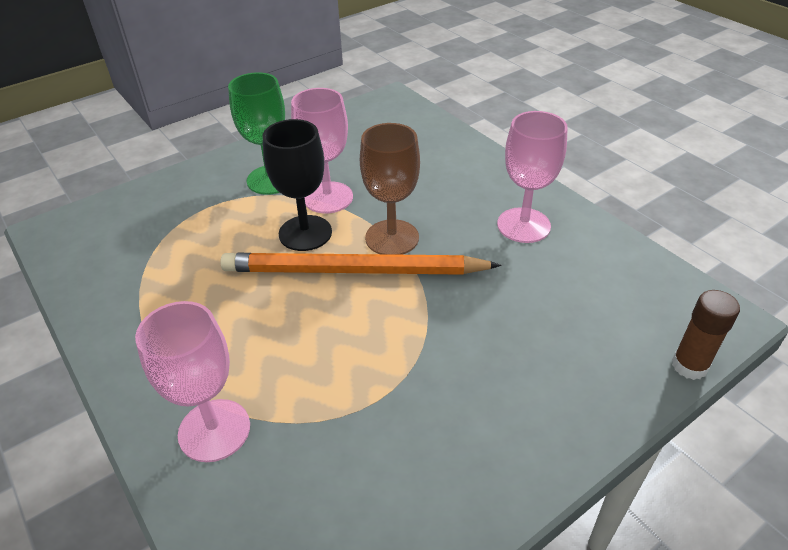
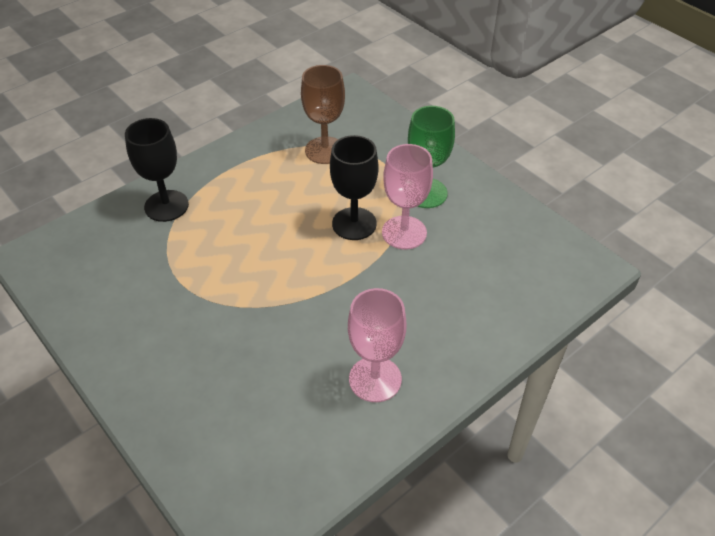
camera: 85 degrees right, 5 degrees up
pink goblet [135,301,250,462] -> black goblet [125,118,189,222]
orange pencil [220,253,501,275] -> none
brown goblet [360,123,420,255] -> brown goblet moved to [301,65,345,164]
brown glue stick [672,290,740,380] -> none

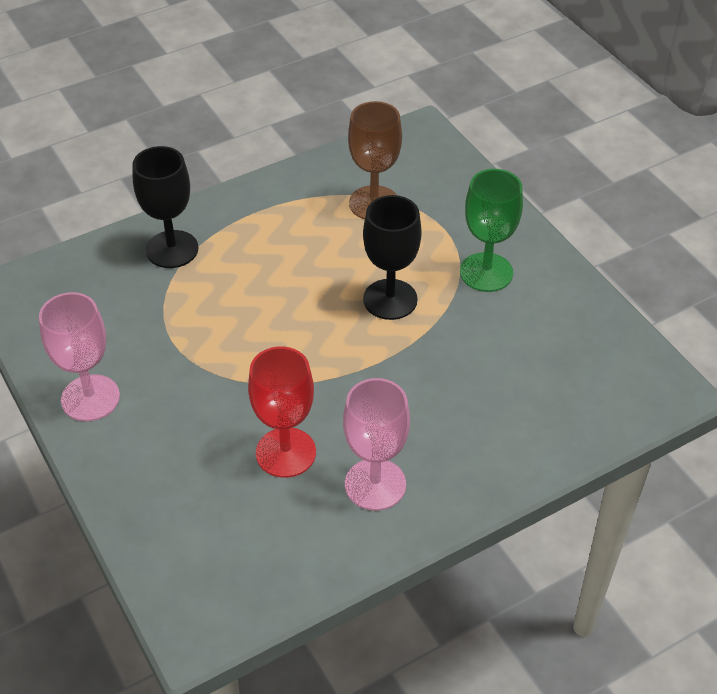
camera: 10 degrees right, 0 degrees up
pink goblet [382,144,433,249] -> pink goblet moved to [39,292,120,421]
none -> red goblet [248,346,316,478]

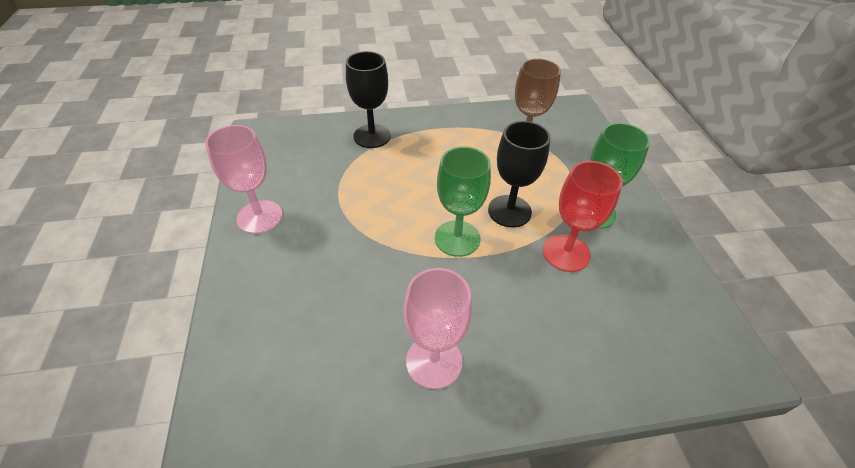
camera: 20 degrees right, 0 degrees up
red goblet [248,346,316,478] -> red goblet moved to [543,161,623,272]
none -> green goblet [435,146,491,257]

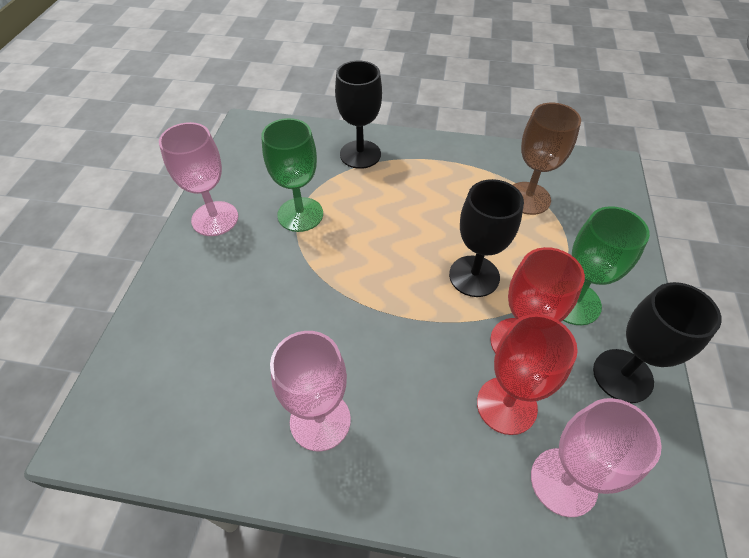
camera: 20 degrees right, 5 degrees up
green goblet [435,146,491,257] -> green goblet moved to [261,118,323,232]
none -> red goblet [477,314,578,435]
none -> pink goblet [531,398,662,517]
none -> black goblet [593,282,722,403]

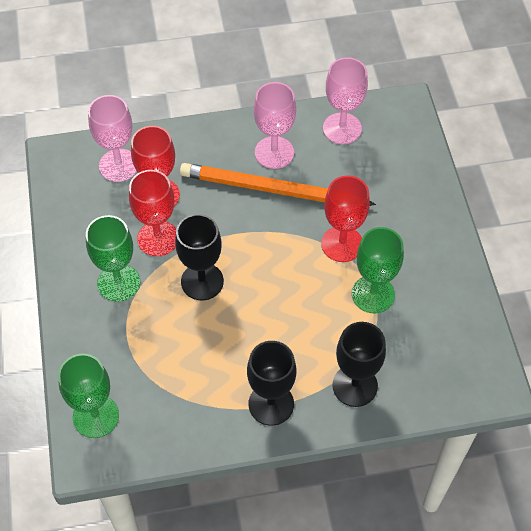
camera: 160 degrees right, 5 degrees up
pink goblet [159,122,238,236] -> pink goblet moved to [323,57,368,144]
brown goblet [513,103,581,215] -> none
black goblet [593,282,722,403] -> black goblet moved to [247,341,296,426]
none -> green goblet [58,354,119,438]
none -> orange pencil [180,163,376,206]
none -> red goblet [321,175,370,262]

